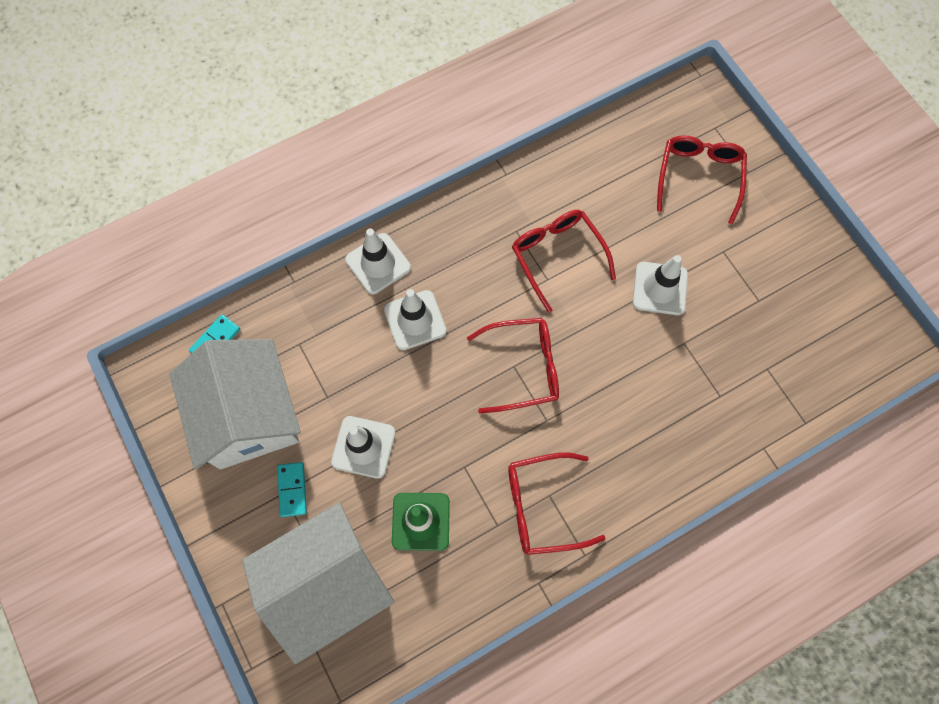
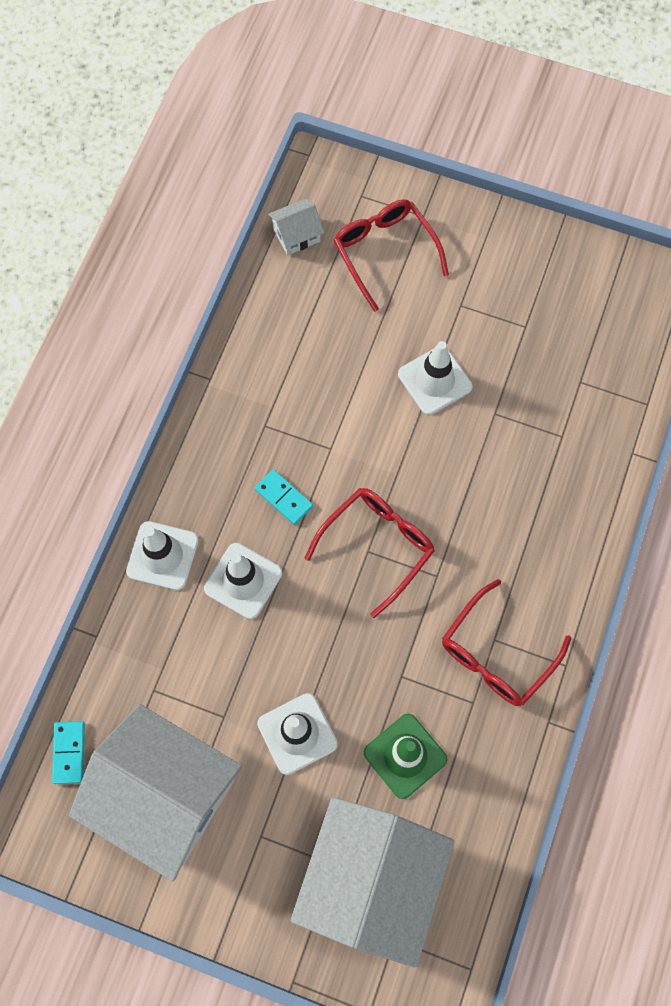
camera: 40 degrees left, 0 degrees up
turquoise domino [277,462,307,517] -> turquoise domino moved to [255,469,313,525]
red glasses [512,210,616,313] -> none
none -> white house [268,198,324,255]

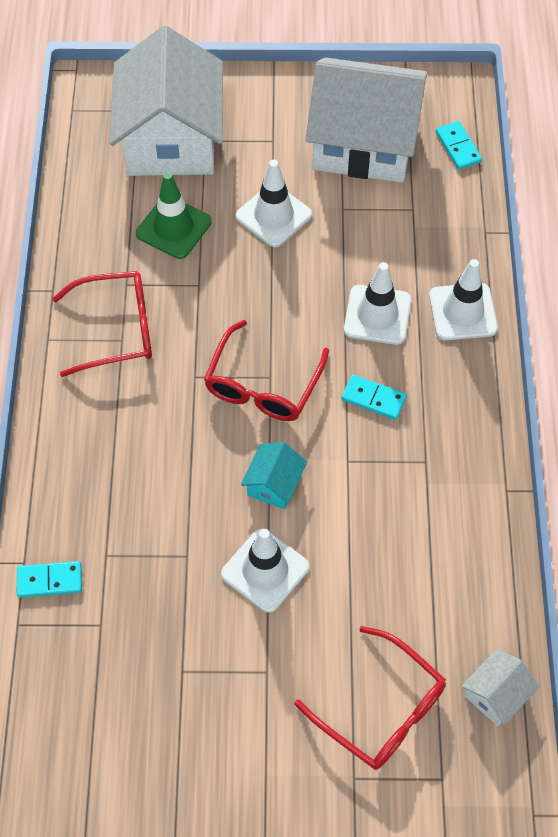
camera: 160 degrees right, 10 degrees down
red glasses [442,579,571,706] -> red glasses turned 60 degrees clockwise [52,271,152,377]
none -> turquoise domino [17,561,82,598]
none -> turquoise house [241,442,307,510]

